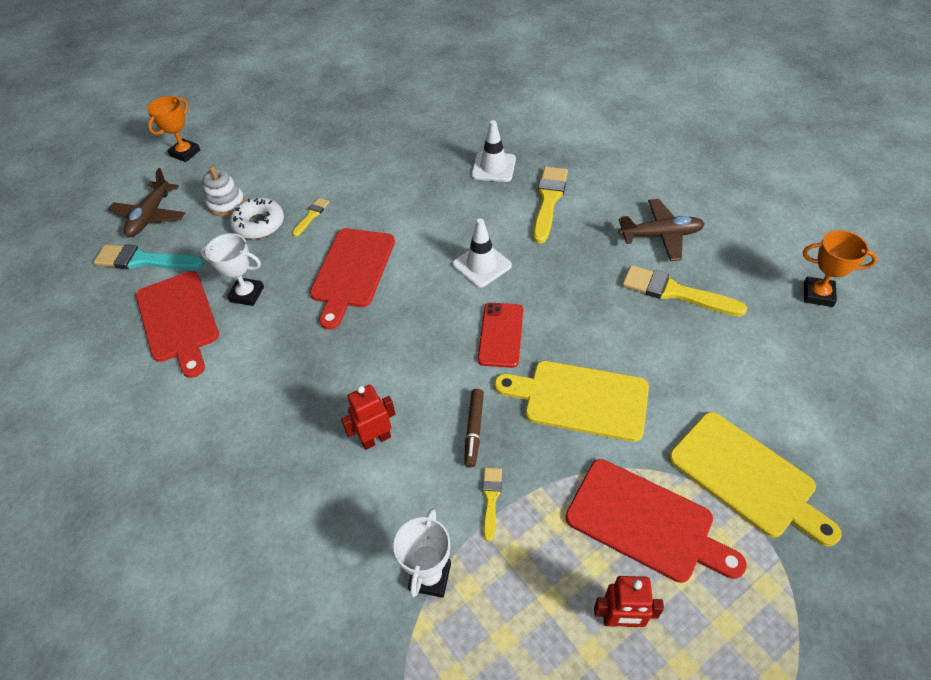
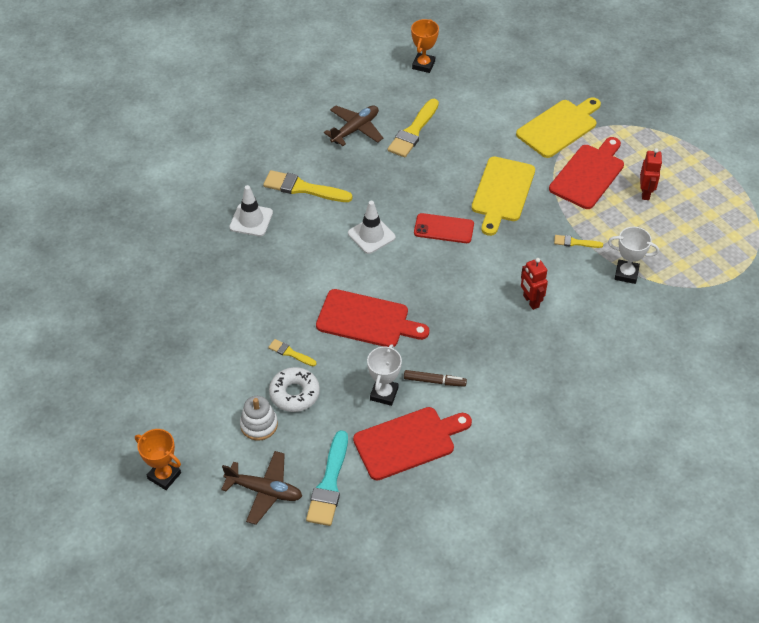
camera: 90 degrees left, 0 degrees up
brown marker [464,389,484,467] -> brown marker moved to [404,370,467,387]
brown plane [618,199,705,261] -> brown plane turned 45 degrees clockwise [324,106,383,146]

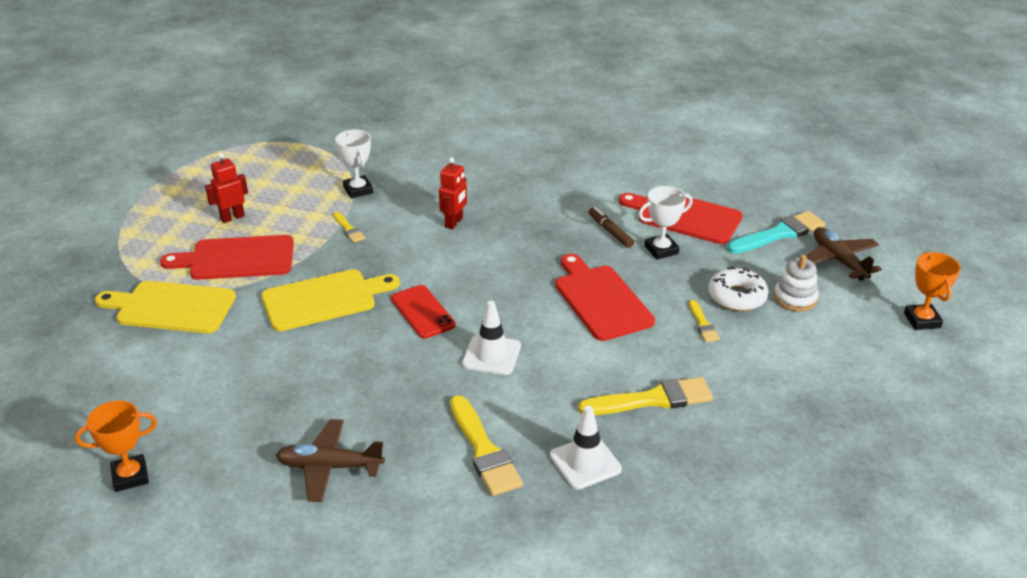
camera: 130 degrees left, 15 degrees down
yellow brush [388,99,439,157] -> yellow brush moved to [578,377,713,415]

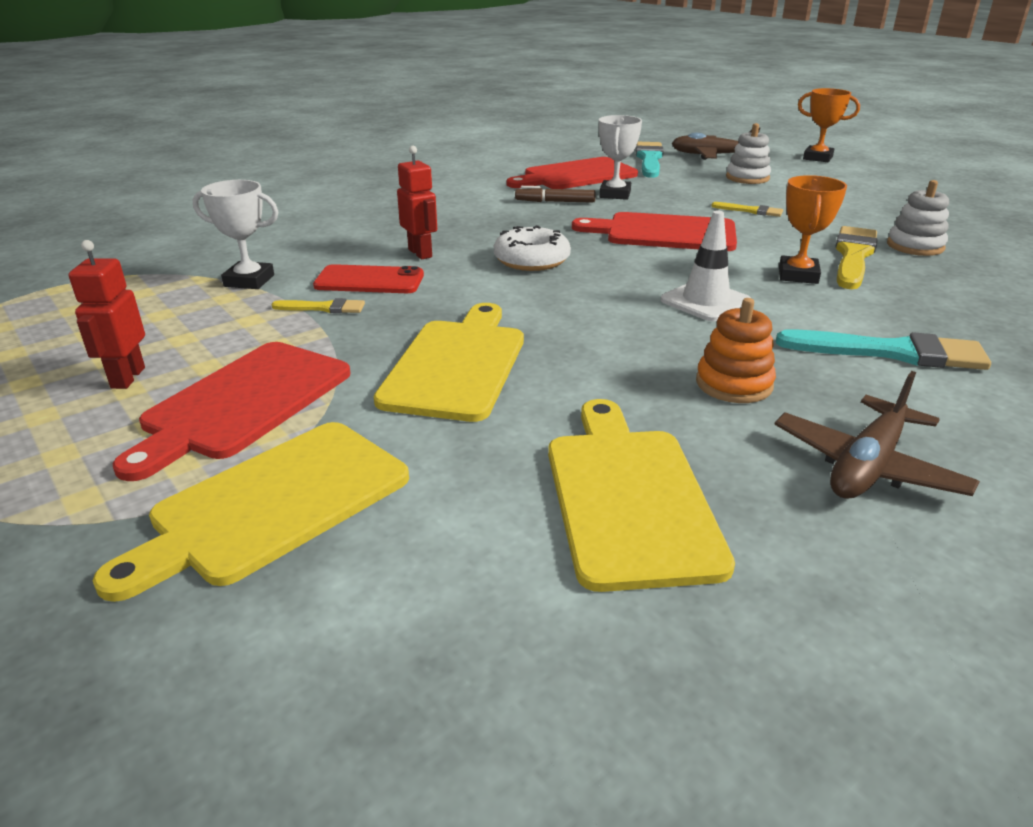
camera: 55 degrees left, 5 degrees down
orange trophy [75,400,157,492] -> orange trophy moved to [779,175,847,284]
red phone [391,285,456,338] -> red phone moved to [313,264,424,293]
yellow brush [450,395,523,496] -> turquoise brush [776,329,991,370]
white traffic cone [550,405,622,490] -> none
white donut [708,266,769,311] -> white donut moved to [494,225,571,271]
none -> yellow cutting board [548,399,735,592]
none -> orange stacking toy [696,298,776,403]
none -> white stacking toy [887,180,949,256]

